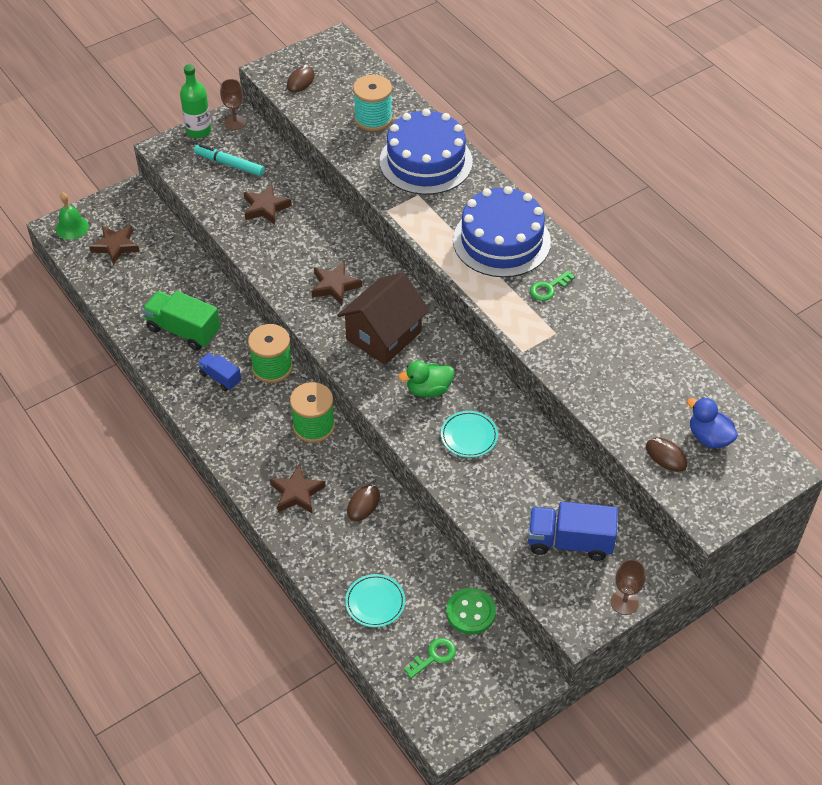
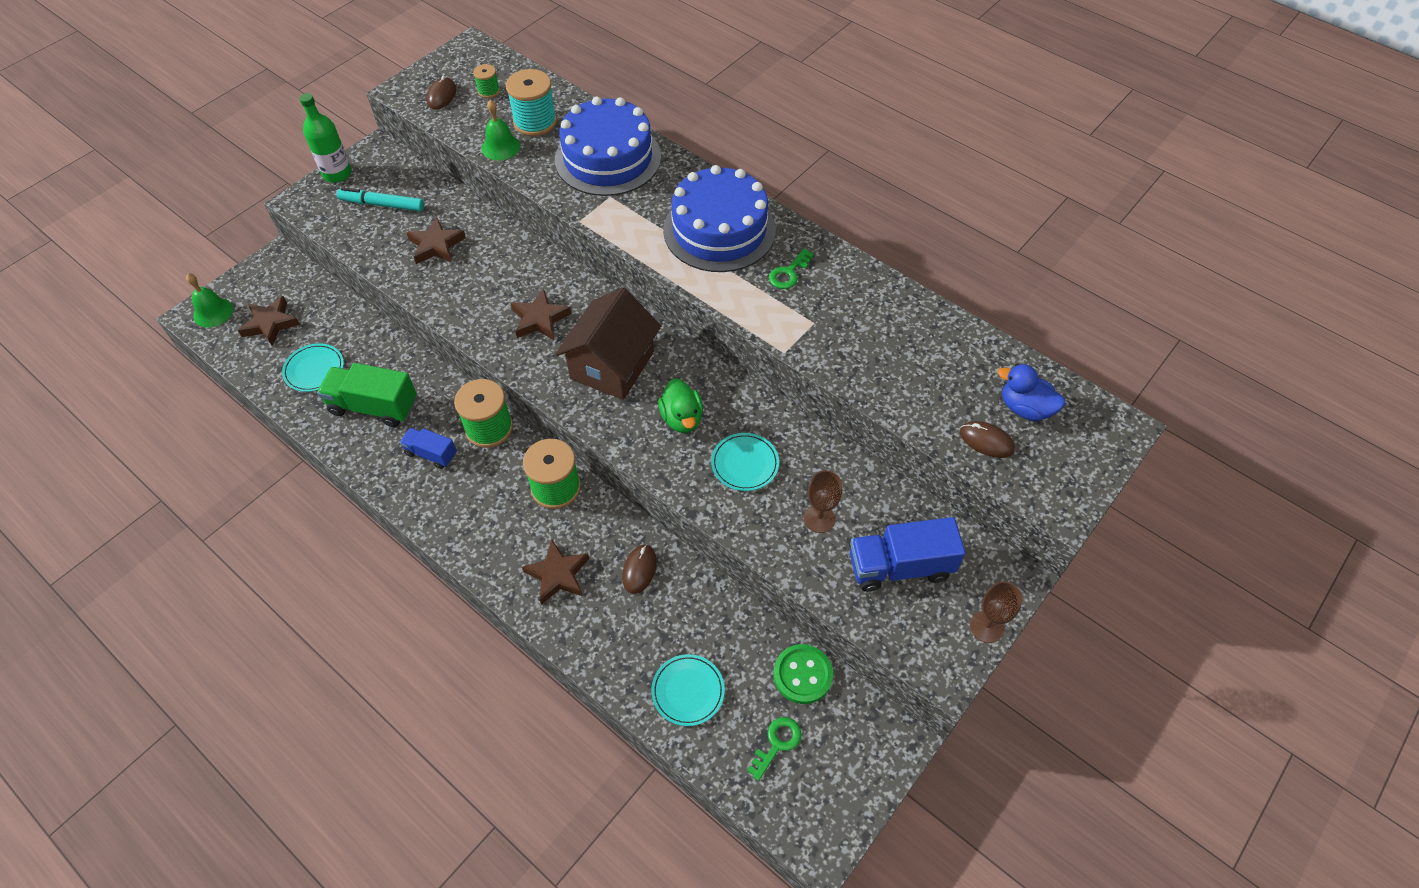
camera: 15 degrees left, 5 degrees up
brown goblet [220,79,246,130] -> brown goblet moved to [804,470,842,533]
green duck [398,361,454,398] -> green duck turned 75 degrees counterclockwise [658,378,703,433]
none -> turquoise plate [282,343,344,392]
none -> green spool [473,64,500,98]
none -> green bell [482,100,520,160]

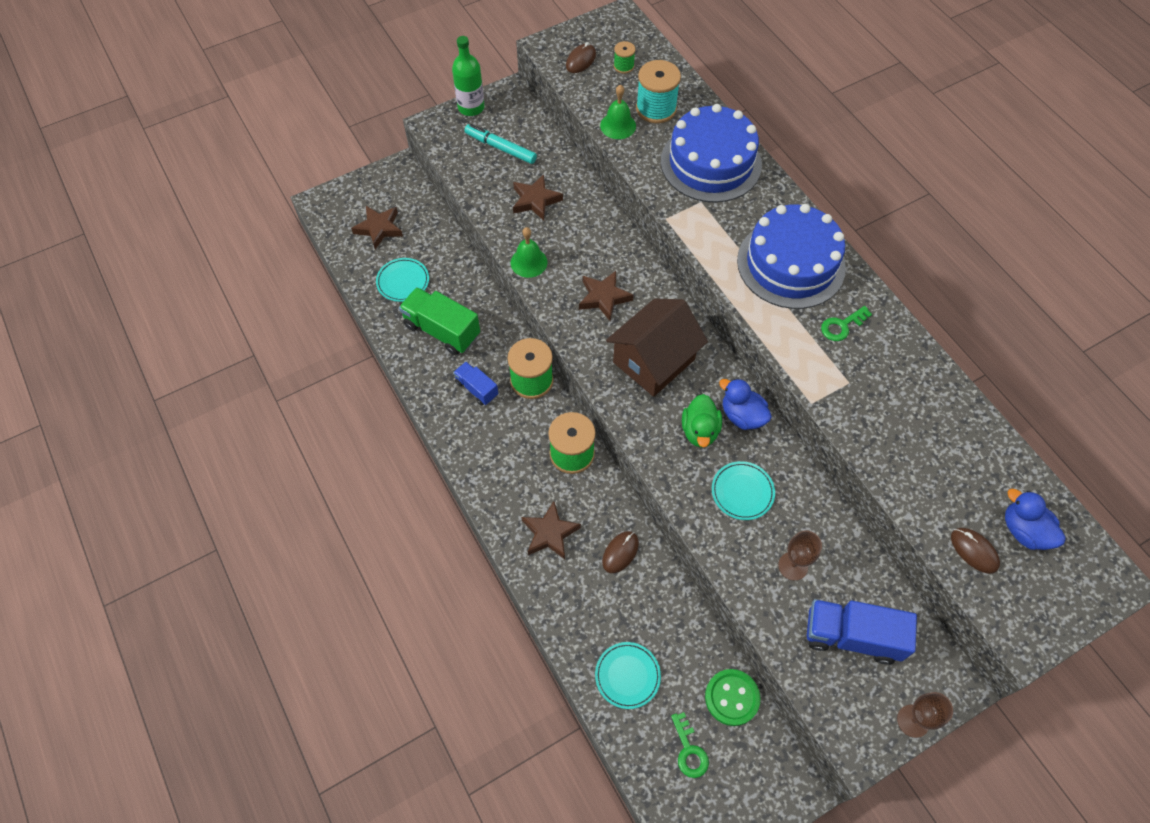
camera: 20 degrees right, 5 degrees up
green bell [186,273,233,328] -> green bell moved to [511,227,547,278]
green key [747,717,802,781] -> green key turned 105 degrees clockwise [671,712,709,778]
none -> blue duck [719,378,772,430]

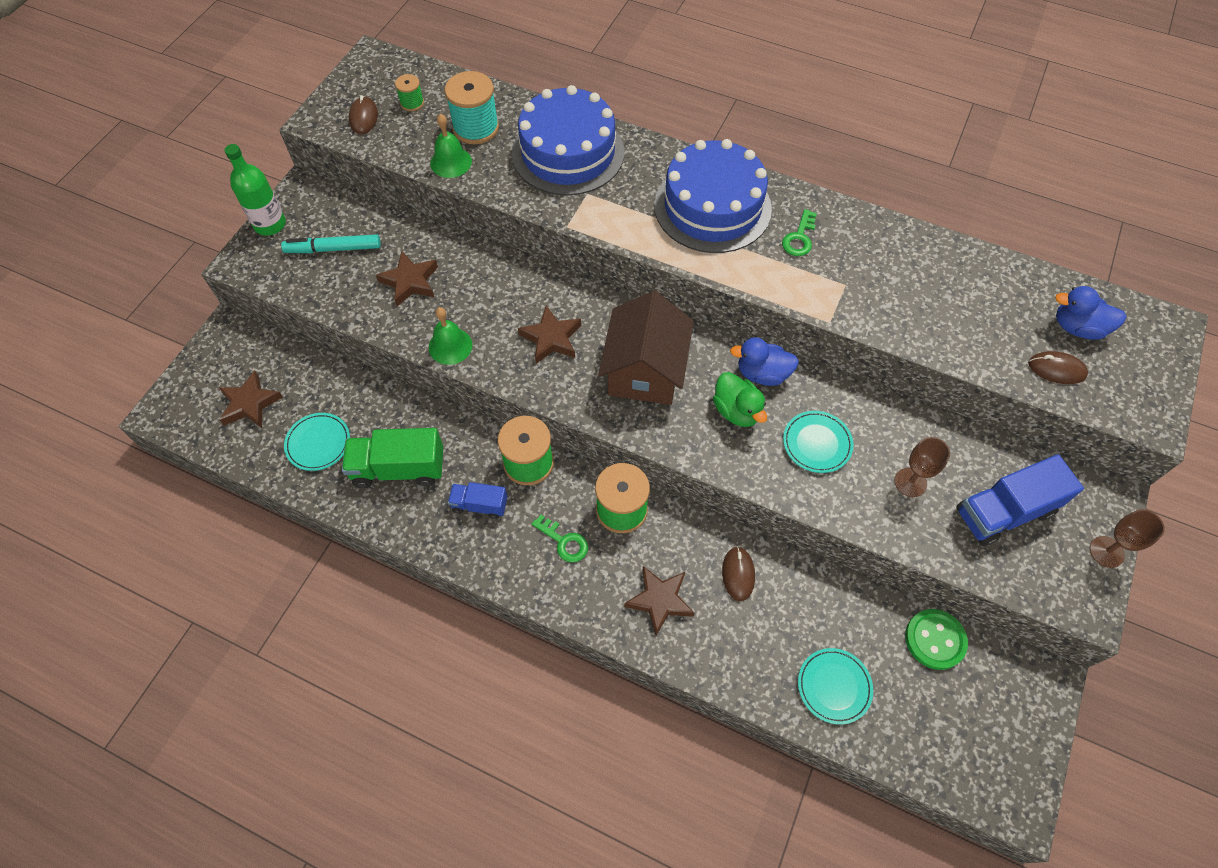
camera: 35 degrees left, 0 degrees up
green key [671,712,709,778] -> green key moved to [532,515,588,562]

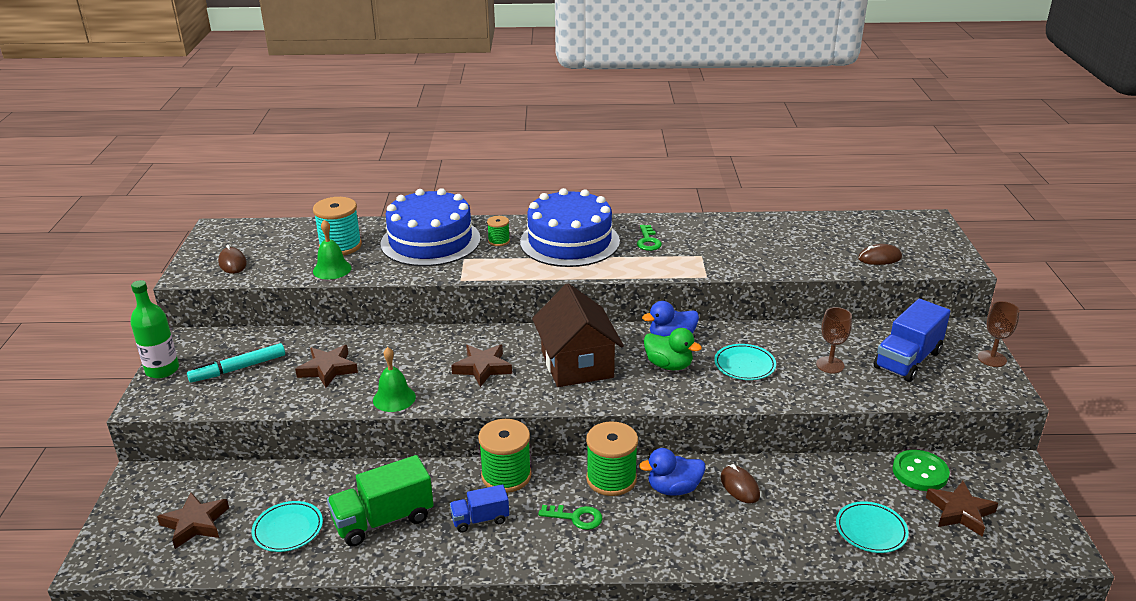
camera: 25 degrees left, 30 degrees down
green spool [395,74,424,111] -> green spool moved to [487,216,510,246]
brown star [624,566,695,636] -> brown star moved to [926,481,998,537]
blue duck [1055,286,1127,340] -> blue duck moved to [639,448,705,496]

